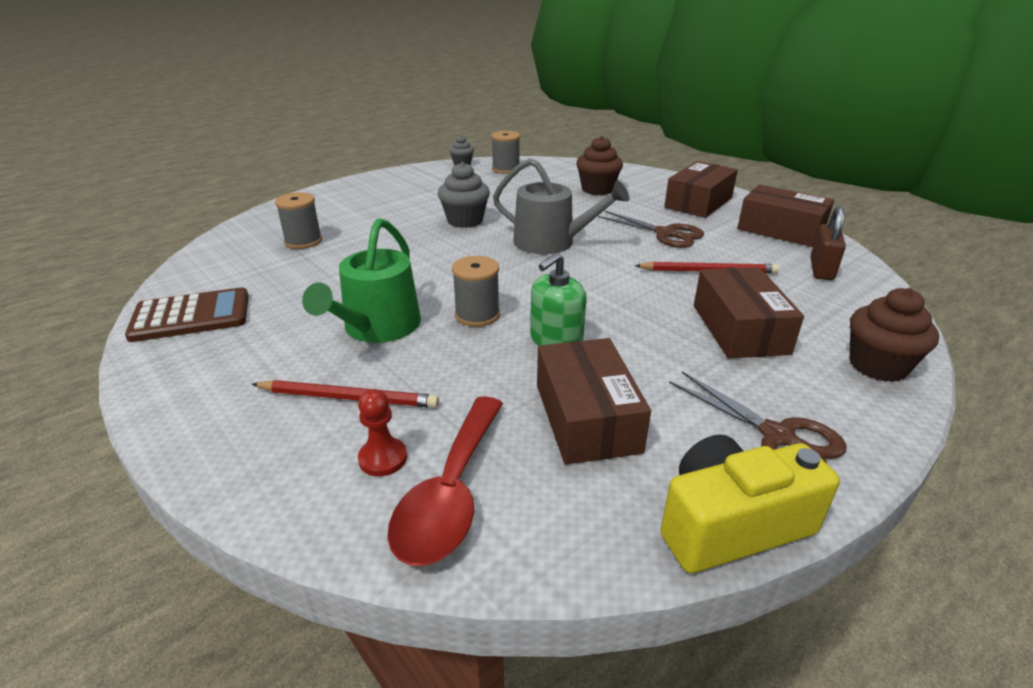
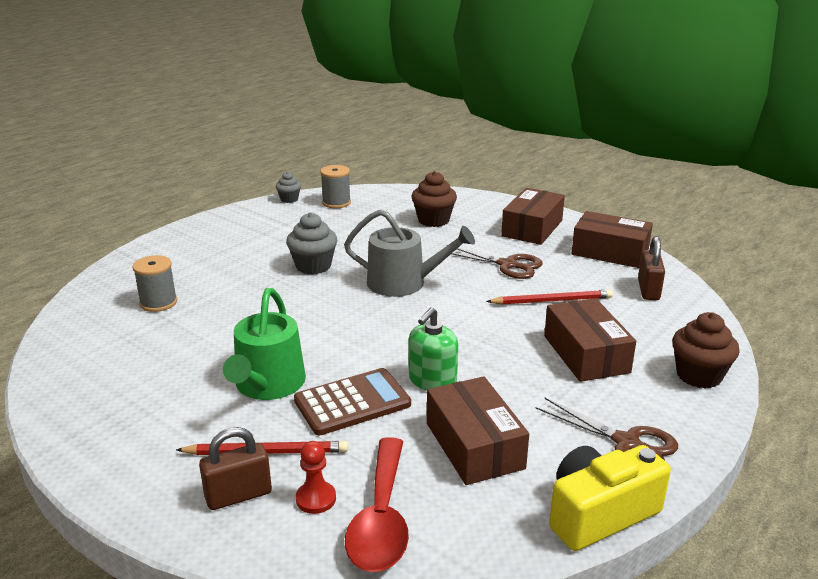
camera: 10 degrees left, 5 degrees down
brown calculator [125,287,249,342] -> brown calculator moved to [294,368,411,435]
grey spool [452,256,500,327] -> none
none -> brown padlock [199,427,272,510]

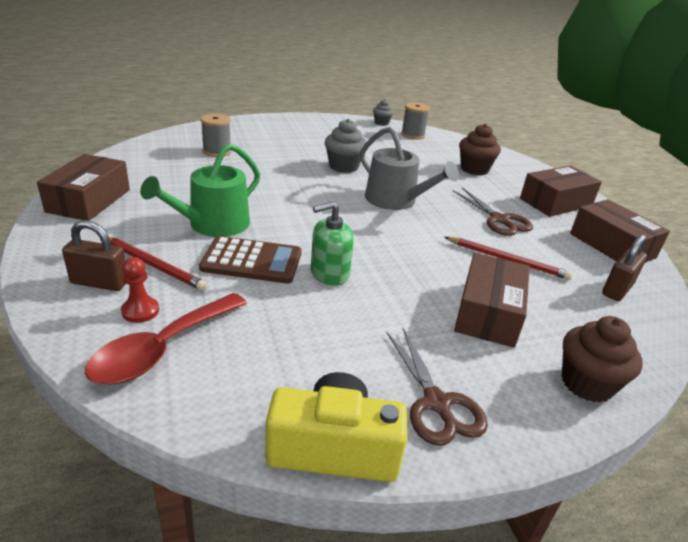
camera: 30 degrees right, 5 degrees up
brown box [427,376,529,485] -> brown box moved to [37,154,130,221]

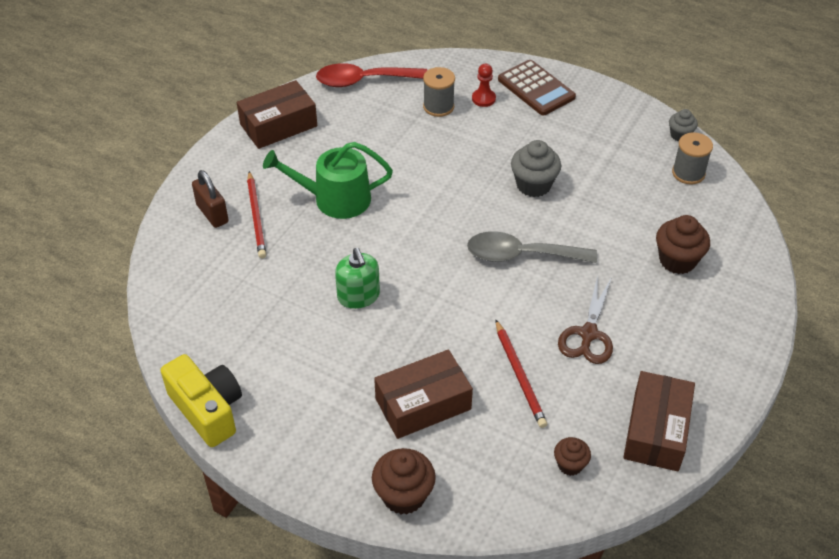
camera: 50 degrees right, 15 degrees up
red spoon [85,293,247,385] -> red spoon moved to [316,63,427,87]
red pawn [121,257,159,323] -> red pawn moved to [472,64,496,107]
brown calculator [199,236,302,283] -> brown calculator moved to [498,60,576,115]
green soap dispenser [311,201,354,286] -> green soap dispenser turned 135 degrees counterclockwise [335,248,380,309]
grey watering can [360,127,459,210] -> grey spoon [467,231,597,263]
brown scissors [386,328,488,446] -> none
brown box [520,166,602,217] -> none
brown padlock [602,234,647,301] -> brown cupcake [554,437,591,476]

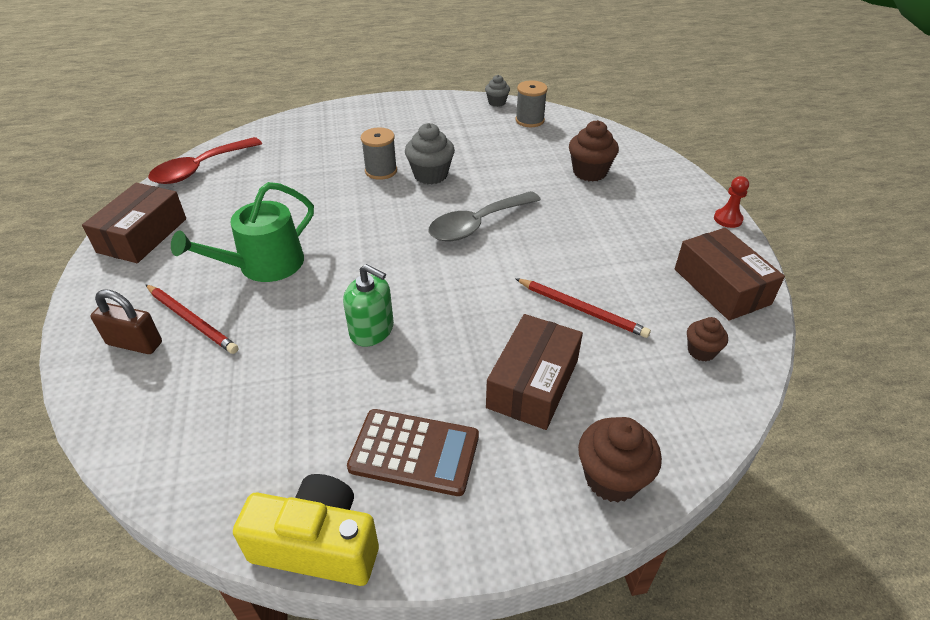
camera: 40 degrees left, 5 degrees down
grey spool [423,67,455,117] -> grey spool moved to [361,128,397,180]
red pawn [472,64,496,107] -> red pawn moved to [714,176,749,228]
brown calculator [498,60,576,115] -> brown calculator moved to [347,409,479,496]
brown scissors [558,275,613,364] -> none

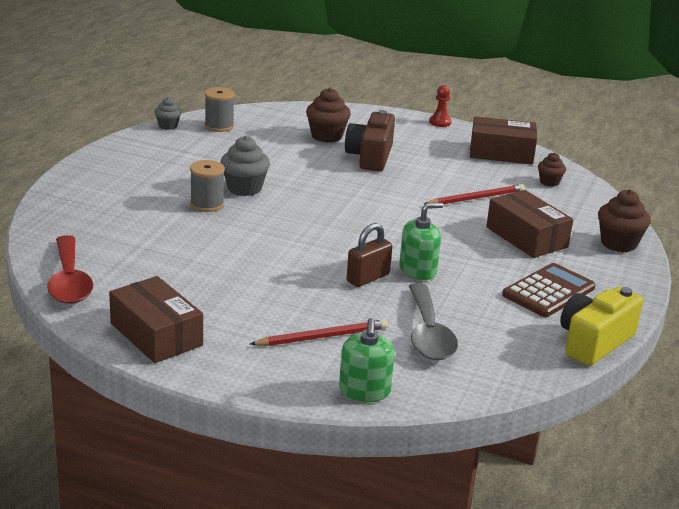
camera: 60 degrees left, 15 degrees down
brown padlock [91,290,162,354] -> brown padlock moved to [346,223,392,287]
green watering can [171,182,314,282] -> none
grey spoon [429,191,541,241] -> grey spoon moved to [409,283,458,360]
none -> green soap dispenser [339,318,395,402]
none -> brown camera [345,110,395,171]

